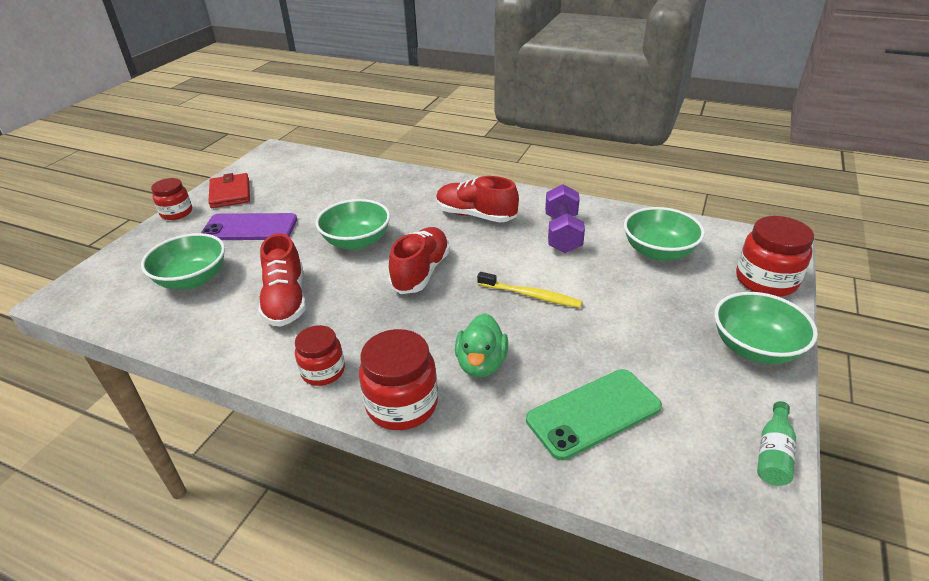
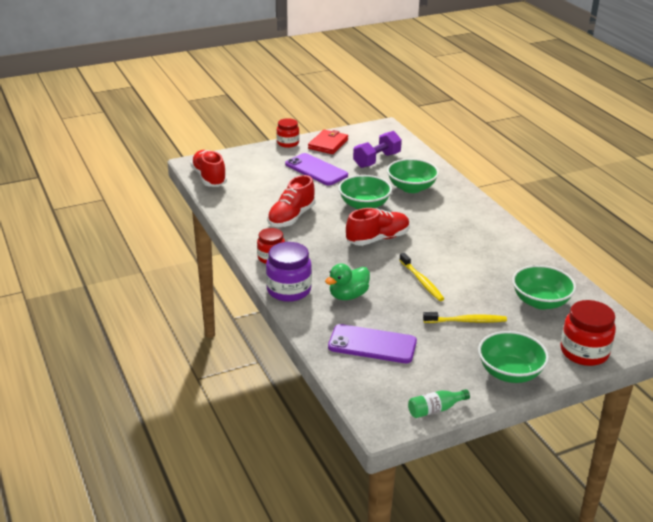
camera: 40 degrees right, 5 degrees down
green bowl [141,233,225,289] -> green bowl moved to [387,158,439,193]
red jar [359,329,438,430] -> purple jar [266,242,312,302]
red shoe [436,176,519,222] -> red shoe moved to [191,150,227,187]
green phone [526,369,662,460] -> purple phone [328,324,417,363]
purple dumbbell [545,184,585,253] -> purple dumbbell moved to [353,131,402,168]
none -> yellow toothbrush [423,312,507,323]

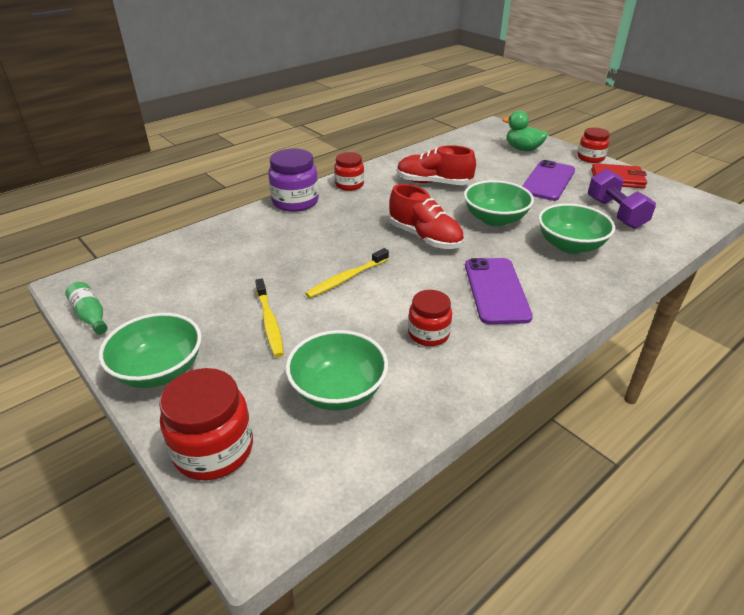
camera: 75 degrees right, 5 degrees up
red shoe [191,150,227,187] -> none
green duck [325,263,370,300] -> green duck moved to [502,110,548,151]
purple phone [328,324,417,363] -> purple phone moved to [465,258,533,324]
purple dumbbell [353,131,402,168] -> purple dumbbell turned 45 degrees clockwise [588,169,656,229]
none -> red jar [408,290,452,346]

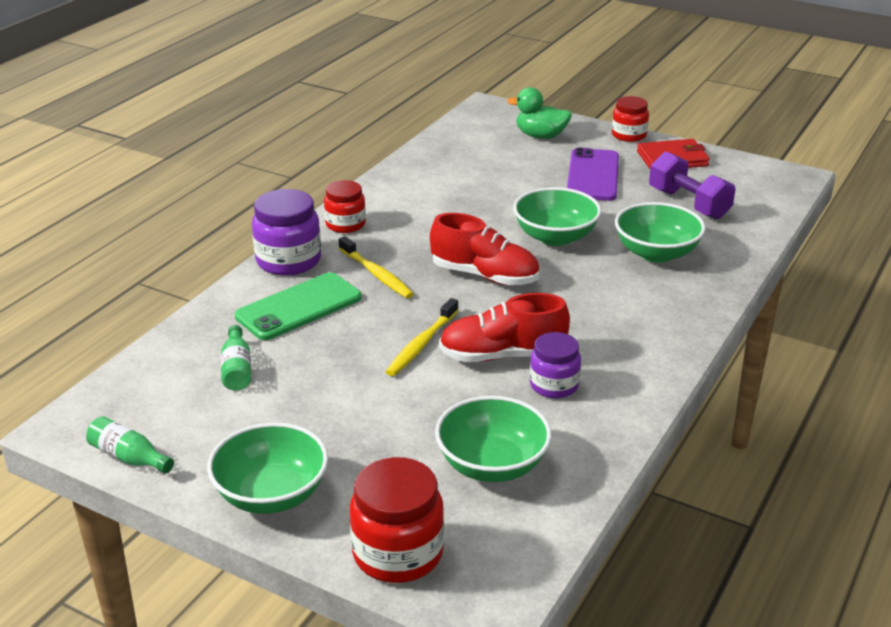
camera: 20 degrees left, 5 degrees down
yellow toothbrush [255,278,284,357] -> yellow toothbrush moved to [339,236,414,298]
red shoe [397,145,476,185] -> red shoe moved to [439,293,570,362]
red jar [408,290,452,346] -> purple jar [530,332,581,398]
purple phone [465,258,533,324] -> none
none -> green bottle [221,325,251,391]
none -> green phone [235,272,362,340]

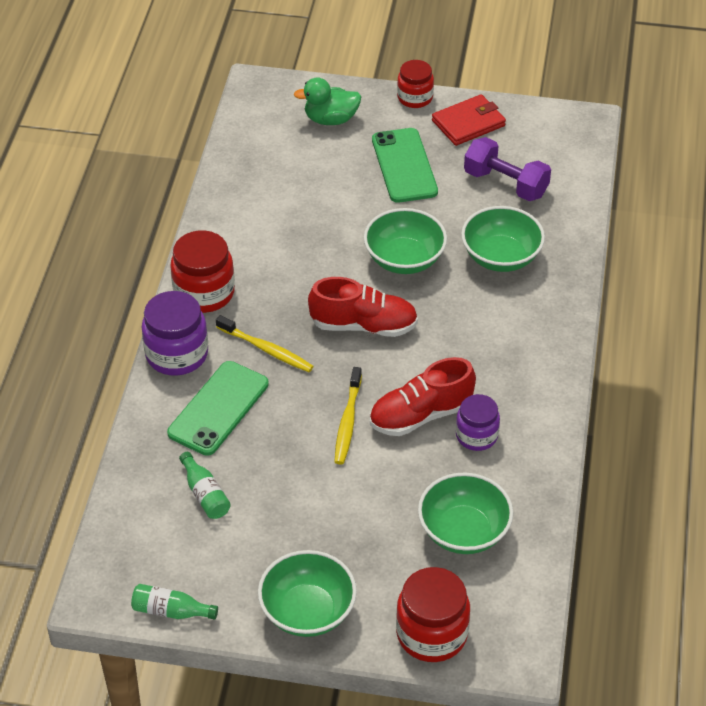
camera: 20 degrees left, 15 degrees up
red jar [324,180,366,233] -> red jar [170,230,235,313], size x1.54
purple phone [567,148,619,201] -> green phone [372,128,438,203]

